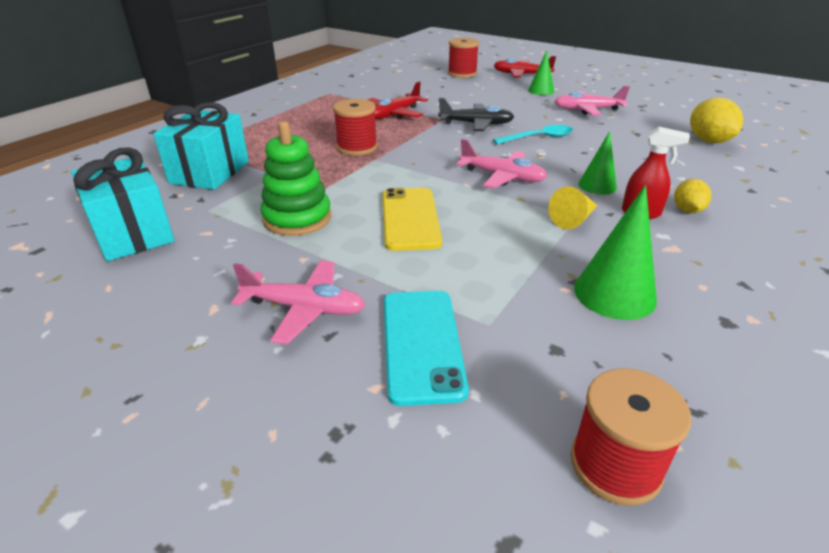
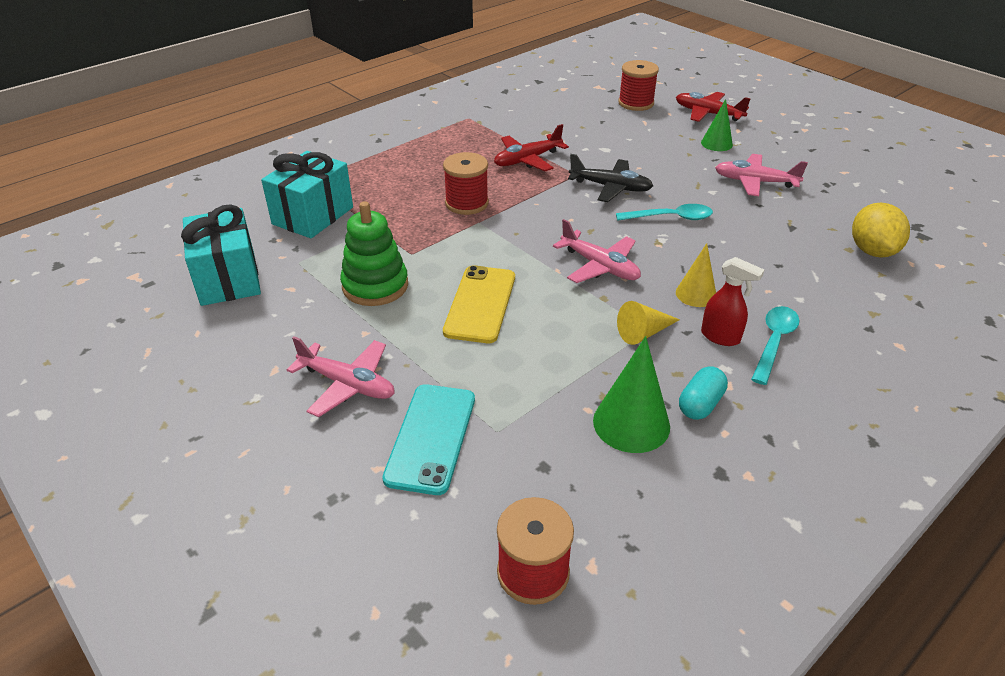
camera: 15 degrees right, 5 degrees up
green cone [578,131,617,195] -> yellow cone [676,243,716,307]
yellow lemon [674,179,711,213] -> turquoise spoon [751,306,799,385]
none -> turquoise capsule [679,366,728,420]

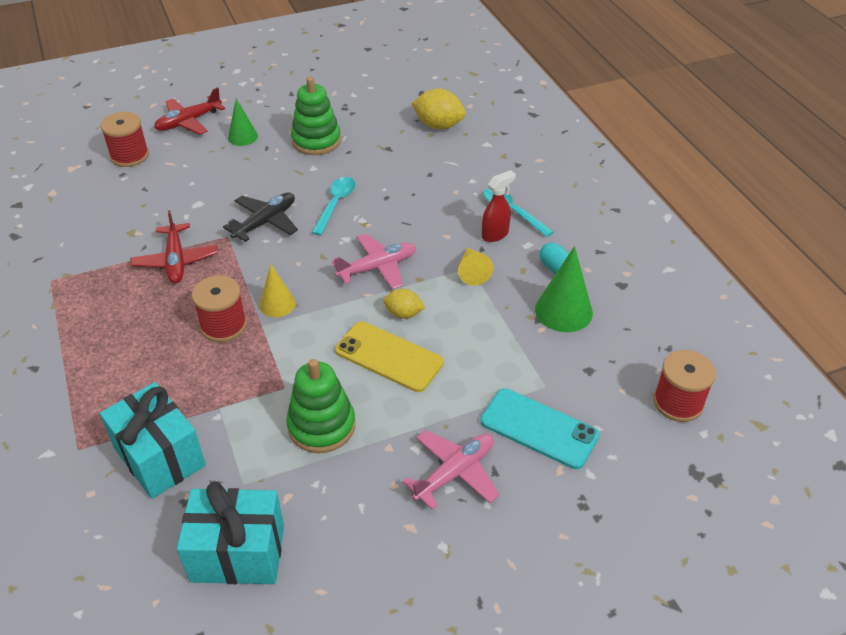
camera: 70 degrees left, 5 degrees up
yellow cone [676,243,716,307] -> yellow cone moved to [259,264,296,317]
pink plane [715,154,808,196] -> green stacking toy [291,77,341,155]
none -> yellow lemon [383,289,425,319]

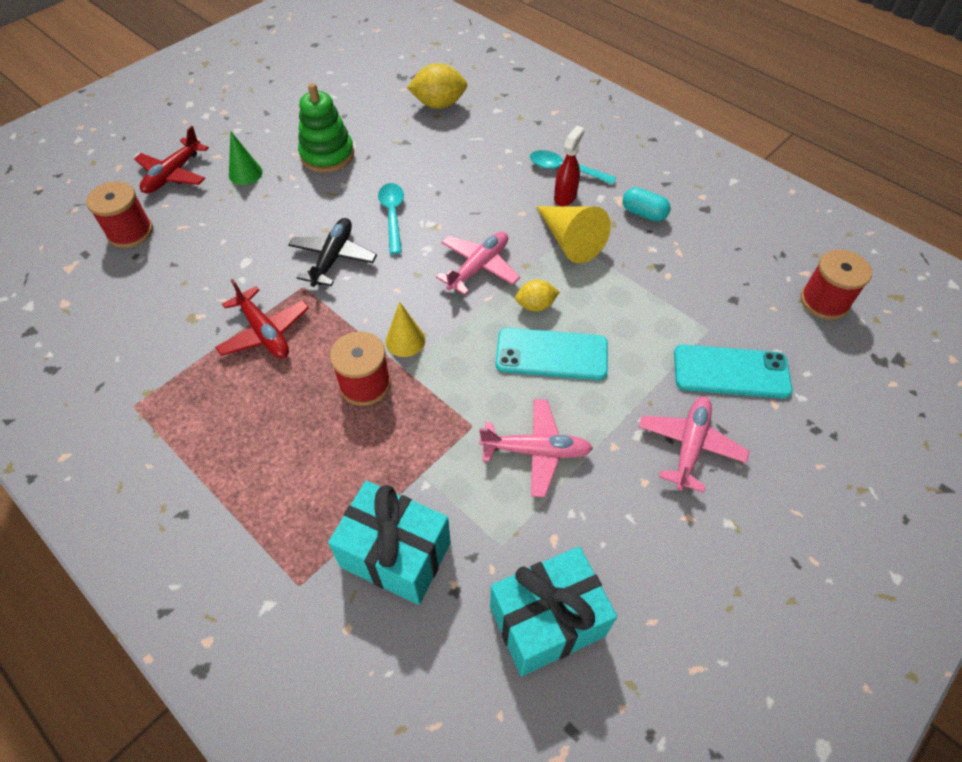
camera: 25 degrees left, 10 degrees up
green stacking toy [286,359,355,453] -> pink plane [479,399,593,497]
yellow phone [335,321,444,392] -> turquoise phone [496,328,608,380]
yellow cone [458,248,493,286] -> yellow cone [536,206,611,263], size x1.57
green cone [535,246,593,332] -> none

